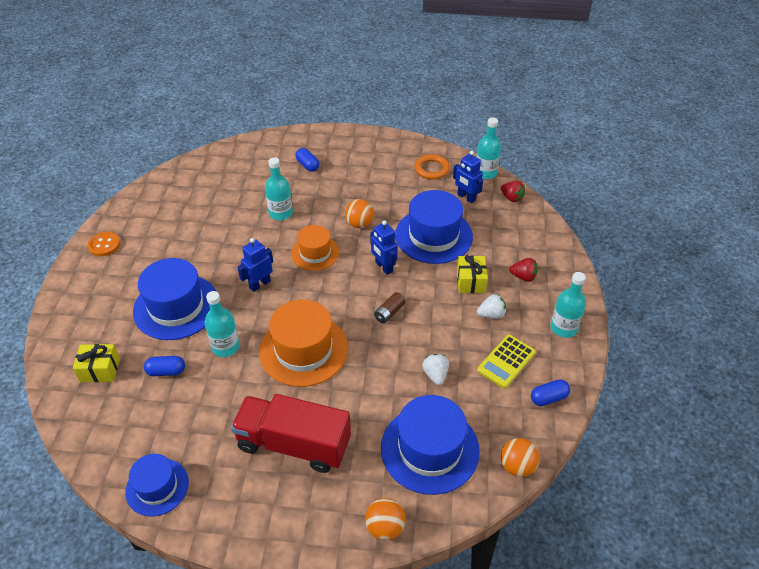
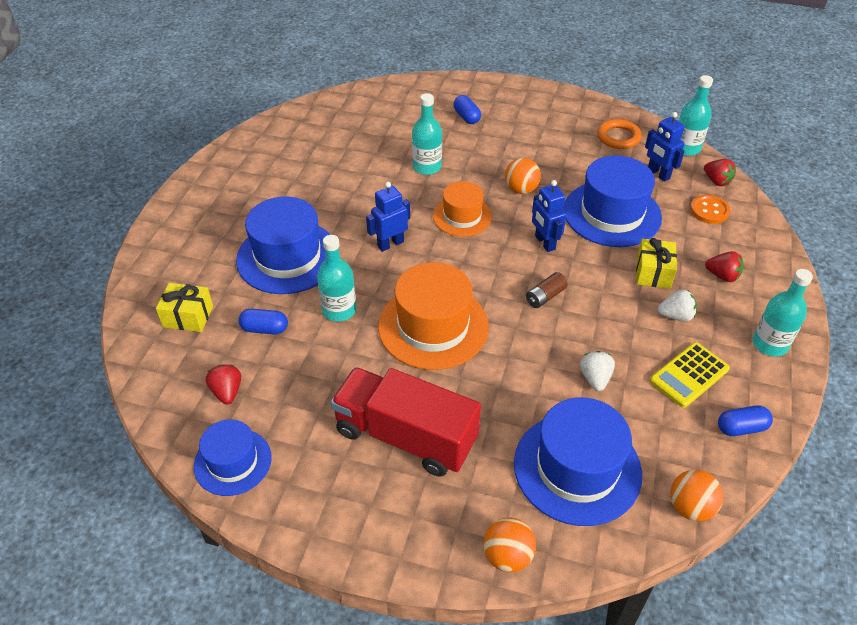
camera: 10 degrees right, 0 degrees up
orange button [88,232,120,256] -> orange button moved to [690,195,730,224]
none -> red strawberry [206,364,241,405]

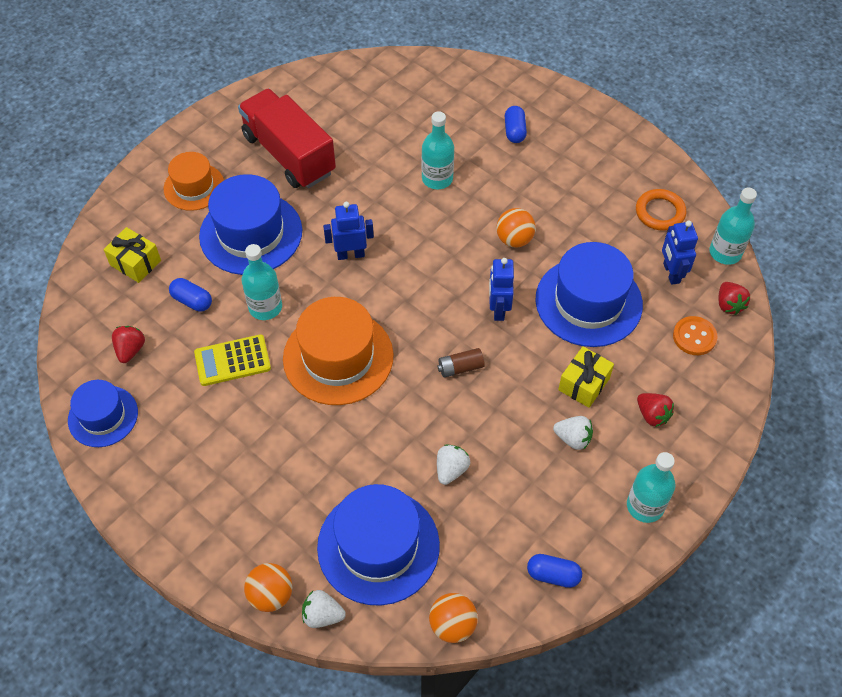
camera: 25 degrees right, 10 degrees up
red truck [330,367,481,477] -> red truck moved to [238,89,336,188]
orange hat [433,181,492,237] -> orange hat moved to [164,152,224,211]
yellow calculator [650,342,730,408] -> yellow calculator moved to [194,334,271,386]
none -> white strawberry [302,590,346,628]

